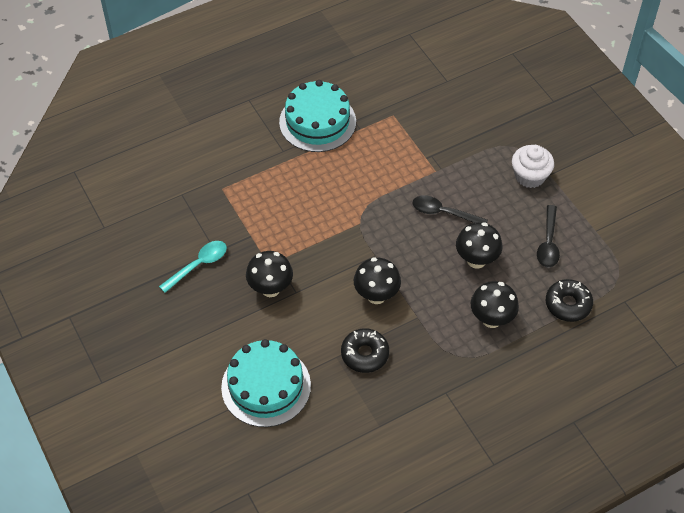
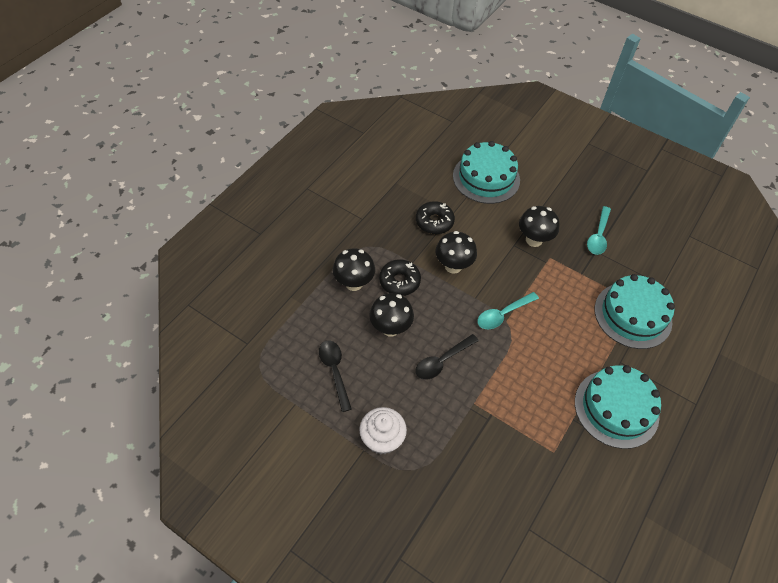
camera: 150 degrees right, 0 degrees up
black spoon [412,195,488,223] -> black spoon turned 150 degrees clockwise [415,334,479,380]
black donut [546,279,593,322] -> black donut moved to [379,259,421,296]
none -> turquoise spoon [477,292,539,329]
none -> turquoise cake [595,274,675,349]

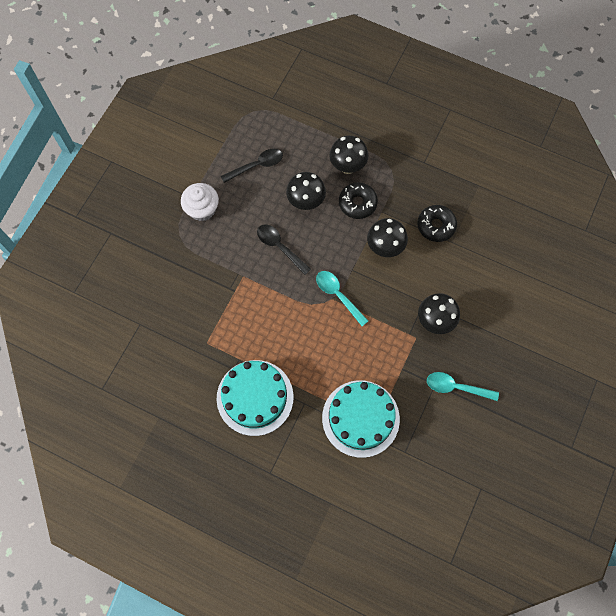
camera: 85 degrees right, 15 degrees up
turquoise cake [453,141,520,204] -> none

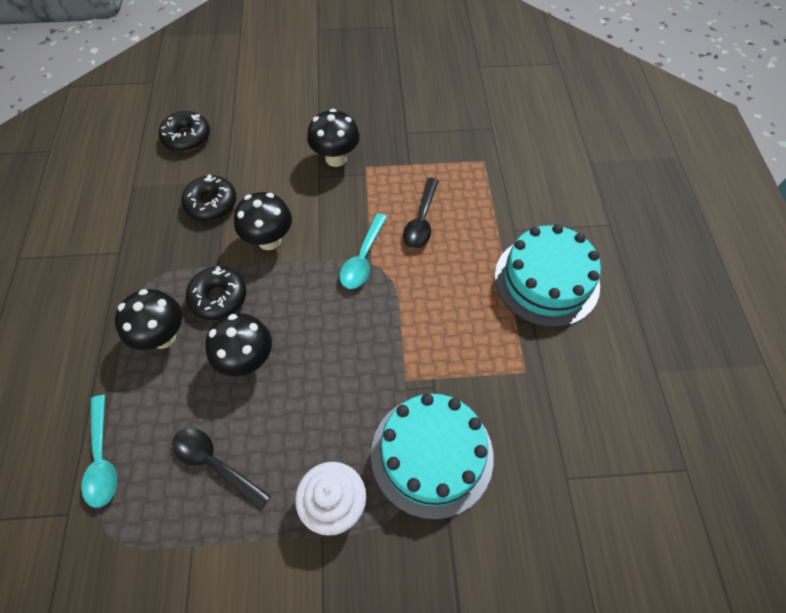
camera: 120 degrees left, 10 degrees down
black spoon [257,224,311,275] -> black spoon moved to [403,178,439,249]
turquoise cake [322,380,400,458] -> turquoise cake moved to [371,393,494,520]
turquoise spoon [427,372,499,401] -> turquoise spoon moved to [81,395,117,508]
none -> black donut [159,111,210,152]

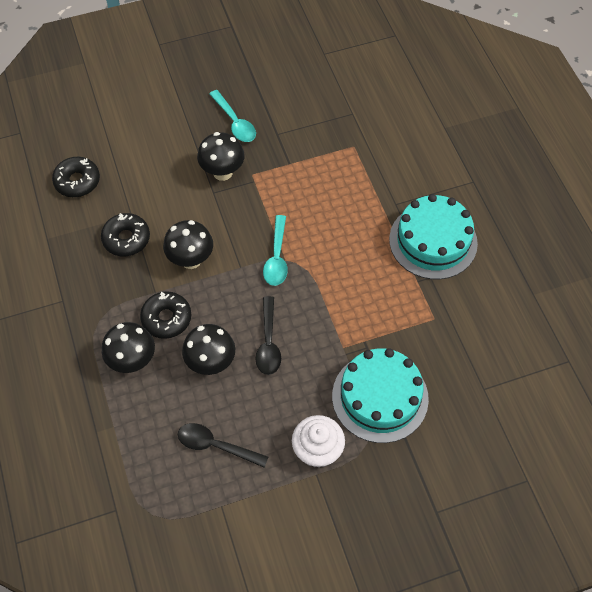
camera: 15 degrees left, 0 degrees up
turquoise spoon [81,395,117,508] -> turquoise spoon moved to [209,90,256,142]
black spoon [403,178,439,249] -> black spoon moved to [255,296,281,375]

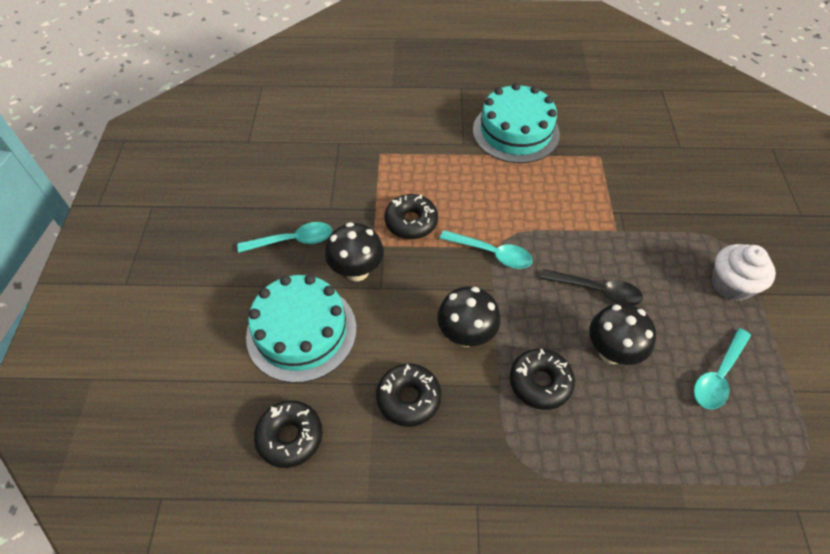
camera: 70 degrees left, 5 degrees down
black mushroom [102,322,155,373] -> none
black spoon [178,423,268,467] -> turquoise spoon [694,328,751,409]
turquoise cake [332,348,429,443] -> turquoise cake moved to [246,275,356,383]
none -> black donut [385,194,438,239]

